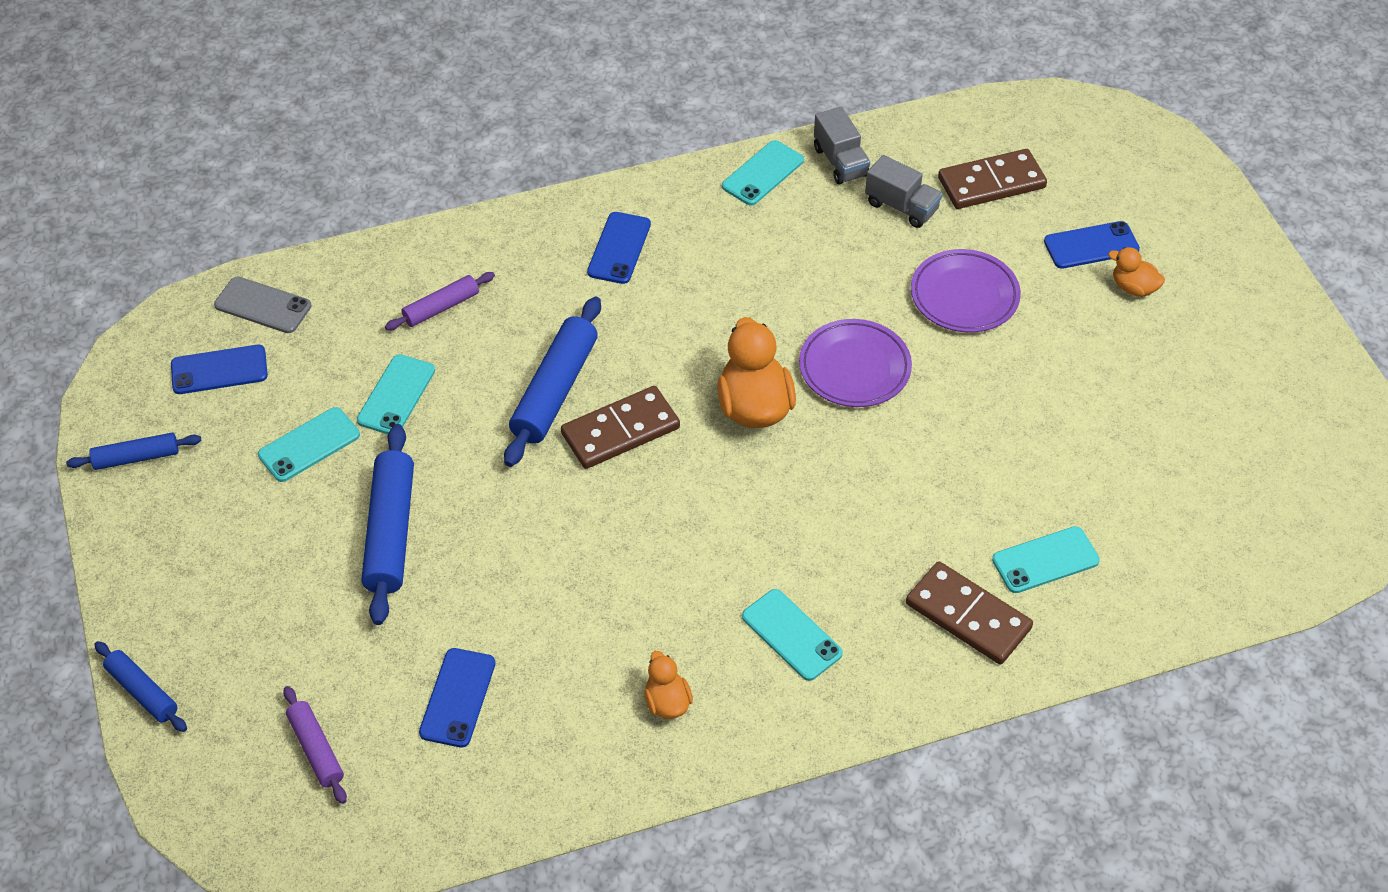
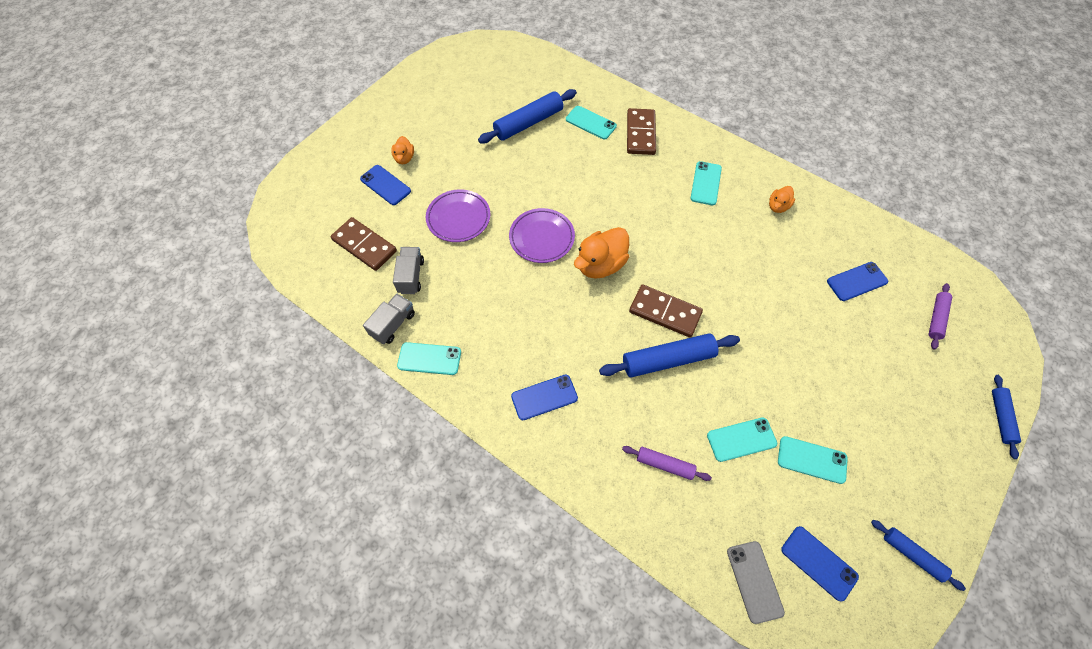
camera: 125 degrees left, 10 degrees up
blue rolling pin [361,424,414,625] -> blue rolling pin moved to [478,89,577,143]

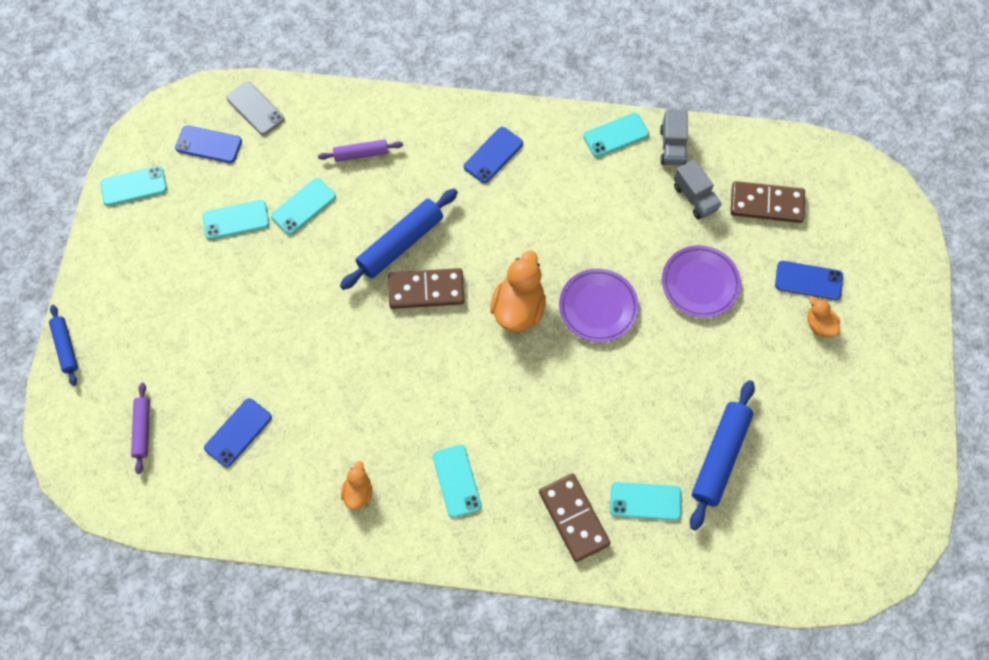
camera: 150 degrees right, 5 degrees up
blue rolling pin [871,520,966,591] -> turquoise phone [100,166,167,206]

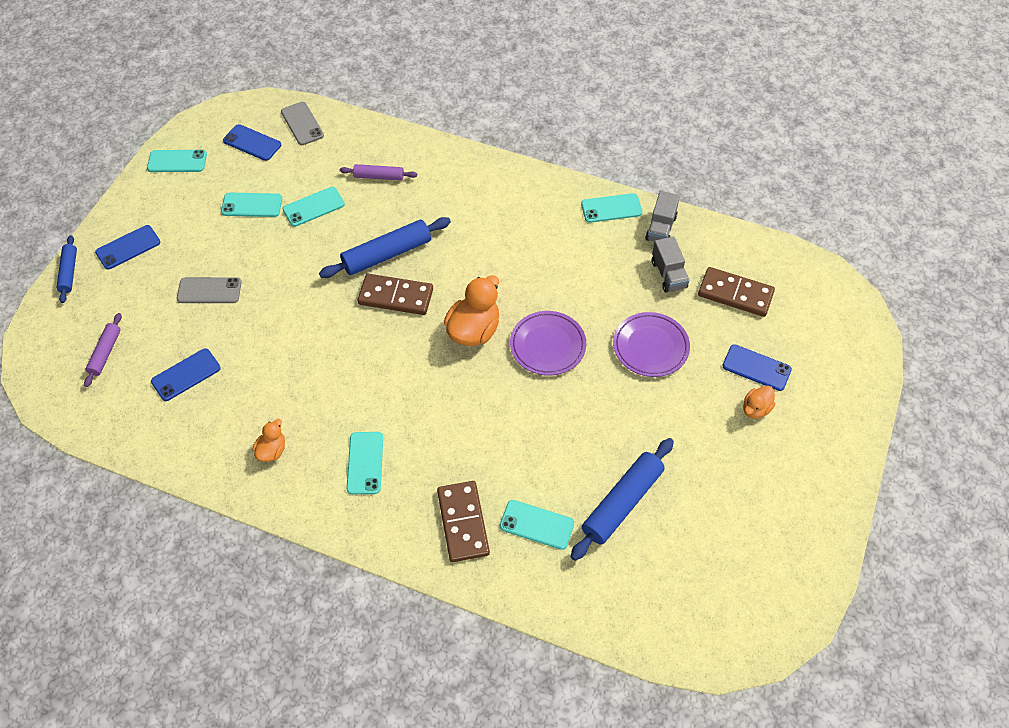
camera: 15 degrees right, 10 degrees down
blue phone [464,127,523,183] -> blue phone moved to [95,225,160,269]
orange duck [807,296,840,337] -> orange duck turned 120 degrees counterclockwise [743,386,775,419]
none -> grey phone [177,277,242,303]

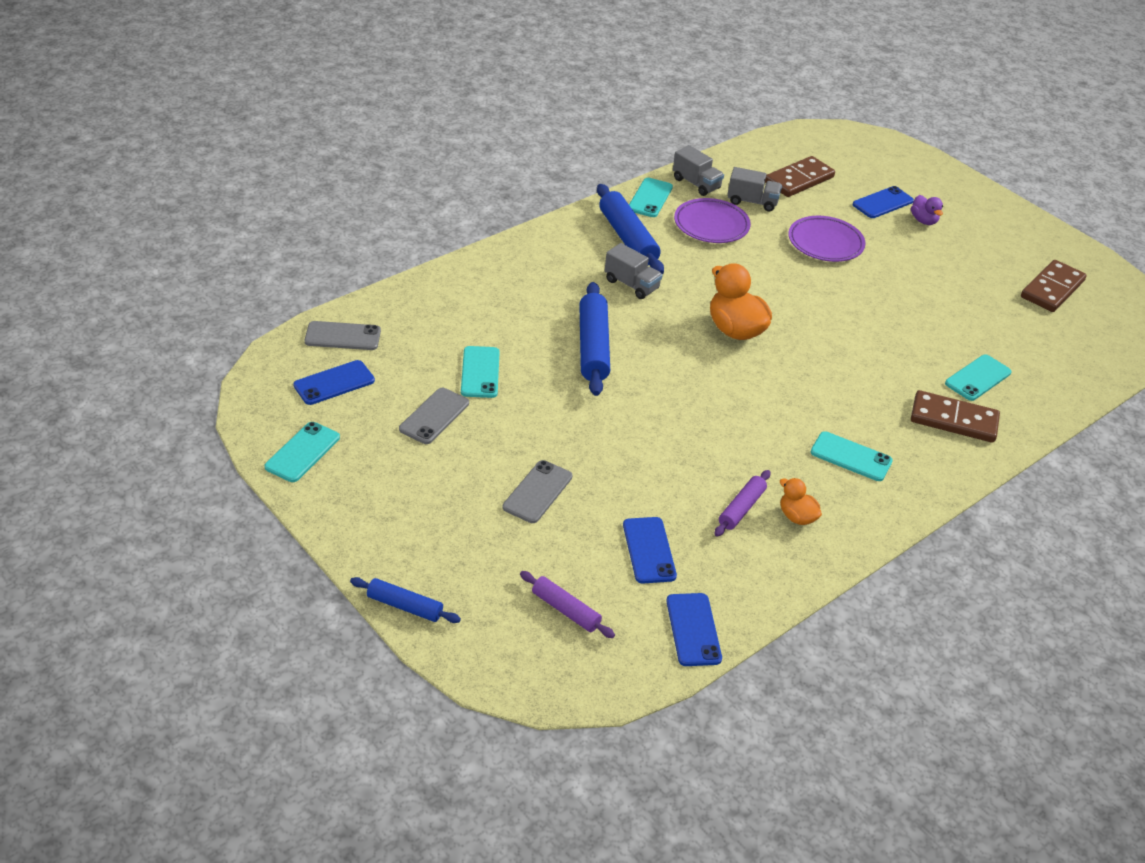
camera: 65 degrees left, 15 degrees down
blue phone [95,225,160,269] -> blue phone moved to [666,593,722,666]
turquoise phone [221,193,282,217] -> grey phone [399,388,469,444]
purple rolling pin [340,164,417,181] -> purple rolling pin moved to [715,470,770,537]
brown domino [358,274,433,315] -> brown domino moved to [1021,260,1087,312]
purple plate [510,311,586,376] -> purple plate moved to [674,198,751,243]
blue rolling pin [570,438,674,561] -> blue rolling pin moved to [597,184,664,274]
orange duck [743,386,775,419] -> purple duck [911,195,943,225]
none -> grey truck [605,243,663,299]

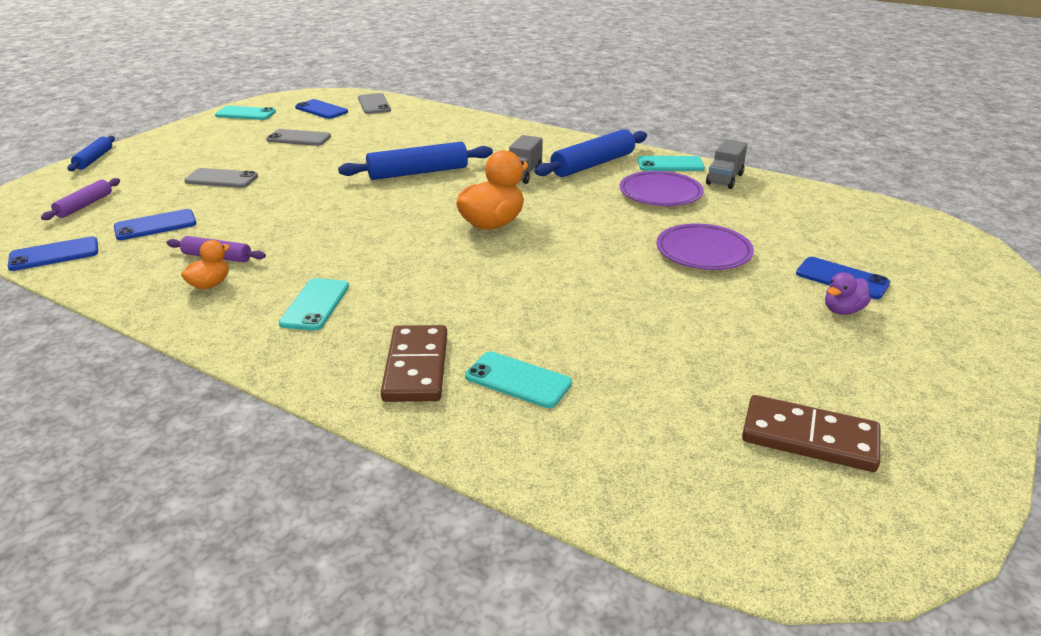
camera: 75 degrees right, 10 degrees down
turquoise phone [461,346,500,398] -> none
grey truck [727,167,782,211] -> none
brown domino [765,156,835,197] -> none

